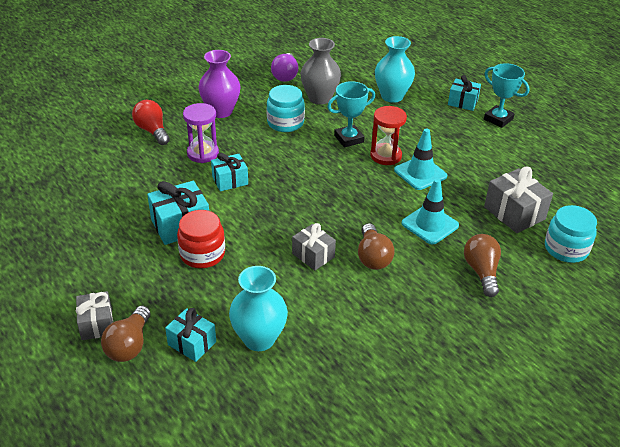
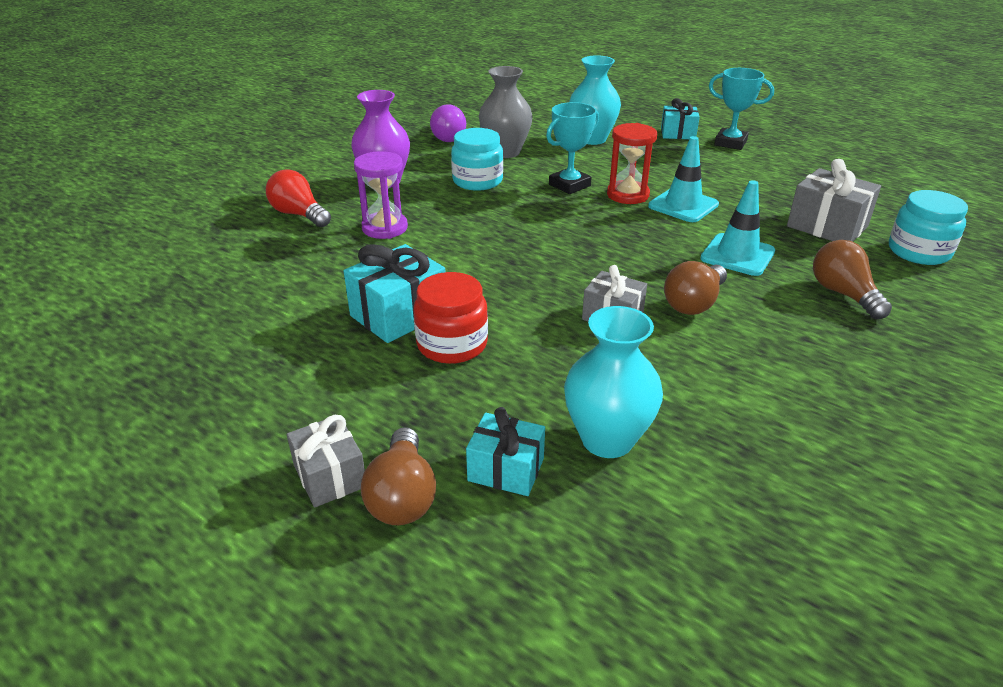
camera: 15 degrees left, 5 degrees down
turquoise gift [211,153,248,191] -> none
brown light bulb [358,223,395,270] -> brown light bulb turned 60 degrees clockwise [664,261,727,315]

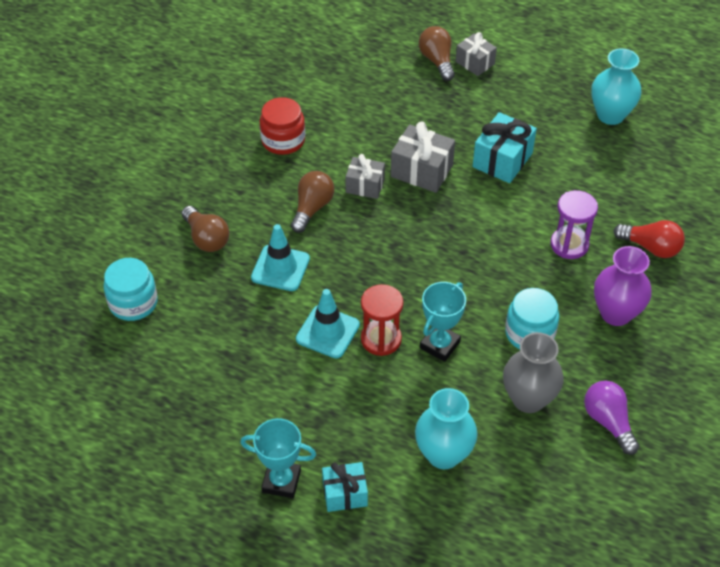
camera: 165 degrees right, 15 degrees up
red jar [414,272,488,364] -> red jar moved to [260,97,305,155]
turquoise gift [466,407,545,496] -> none
turquoise vase [564,306,663,458] -> turquoise vase moved to [591,48,641,125]
grey gift [787,159,881,242] -> grey gift moved to [391,122,455,193]

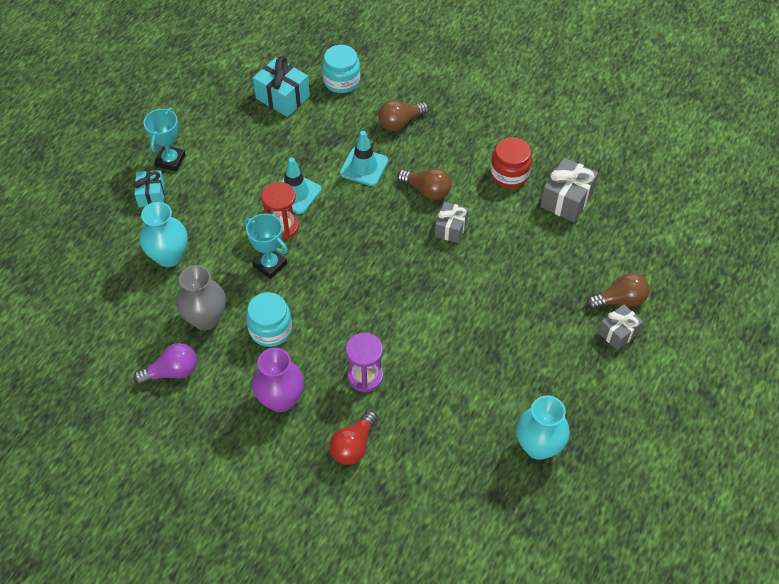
camera: 95 degrees right, 5 degrees up
grey gift [391,122,455,193] -> grey gift moved to [540,158,598,222]
turquoise gift [473,112,537,183] -> turquoise gift moved to [253,56,310,117]

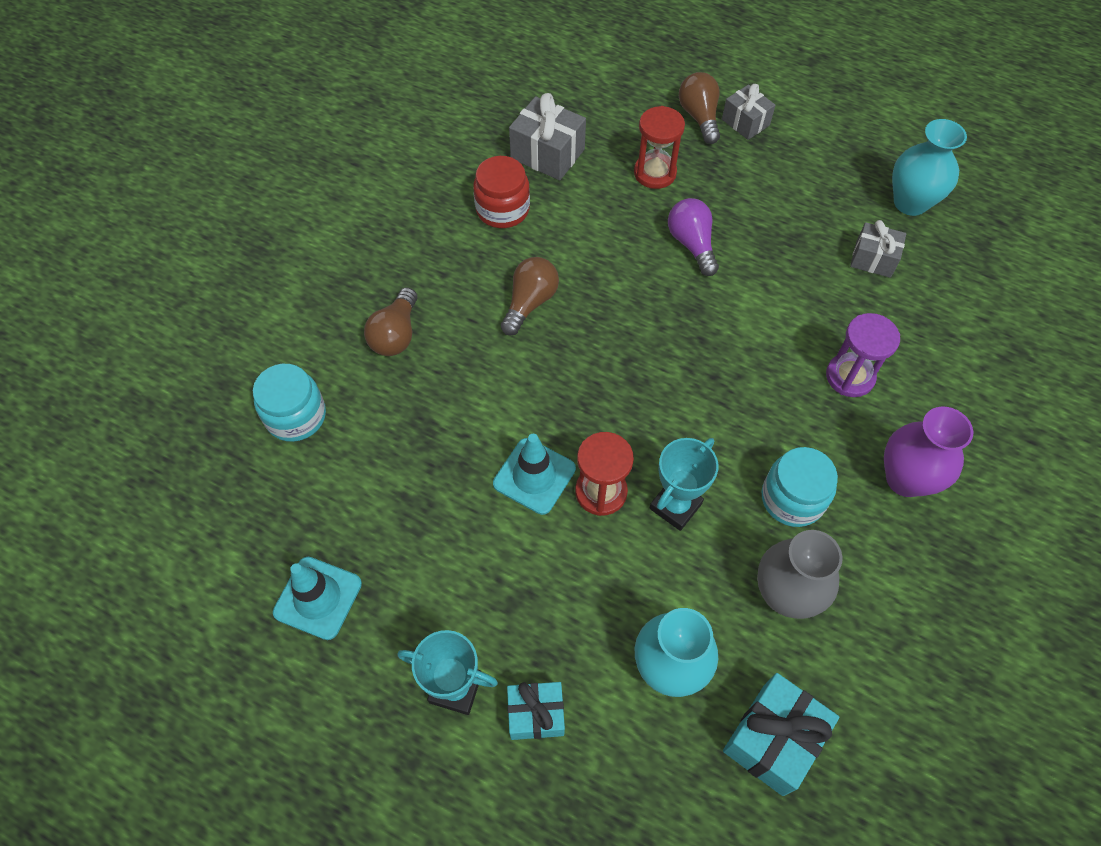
camera: 90 degrees left, 5 degrees up
purple light bulb [134,343,197,385] -> purple light bulb moved to [668,198,719,276]
turquoise gift [253,56,310,117] -> turquoise gift moved to [723,673,839,796]
red light bulb [329,410,378,465] -> none
turquoise traffic cone [340,131,388,186] -> turquoise traffic cone moved to [273,557,362,640]
brown light bulb [378,100,429,131] -> brown light bulb turned 45 degrees clockwise [364,287,417,356]
grey gift [435,202,469,243] -> grey gift moved to [850,220,906,278]
none -> red hourglass [634,106,685,189]

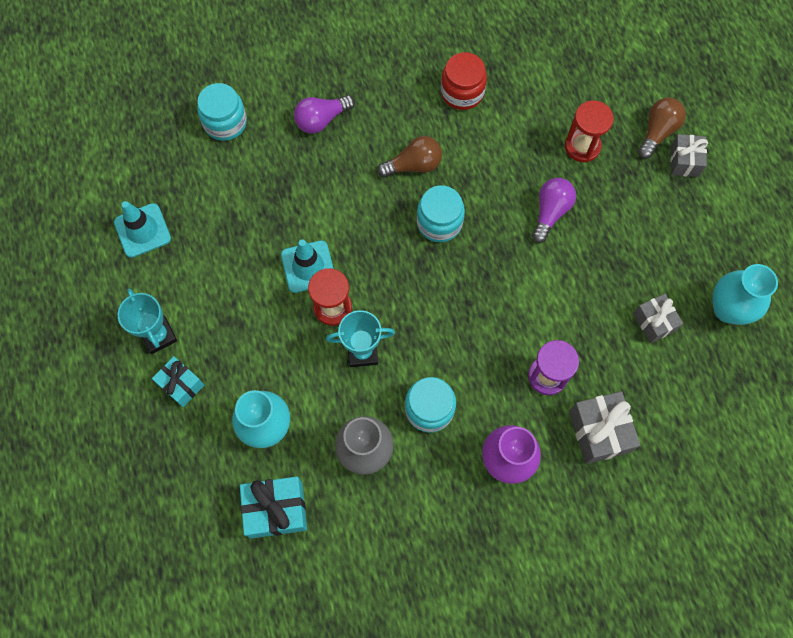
camera: 45 degrees right, 10 degrees up
brown light bulb [364,287,417,356] -> purple light bulb [294,95,355,134]
grey gift [509,93,586,181] -> grey gift moved to [569,391,640,464]
none -> turquoise jar [417,185,465,242]

